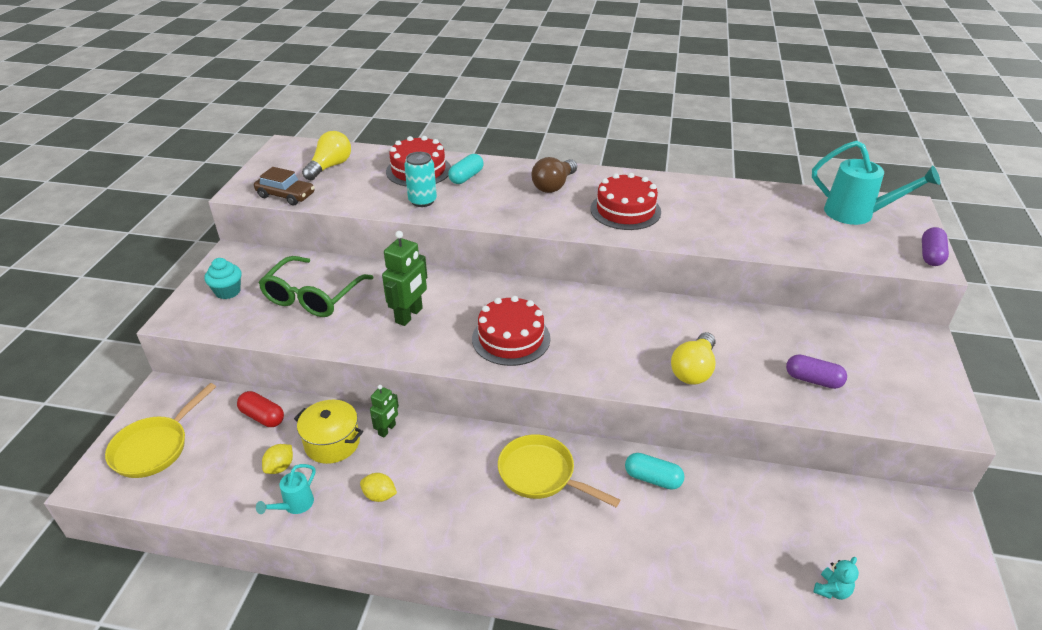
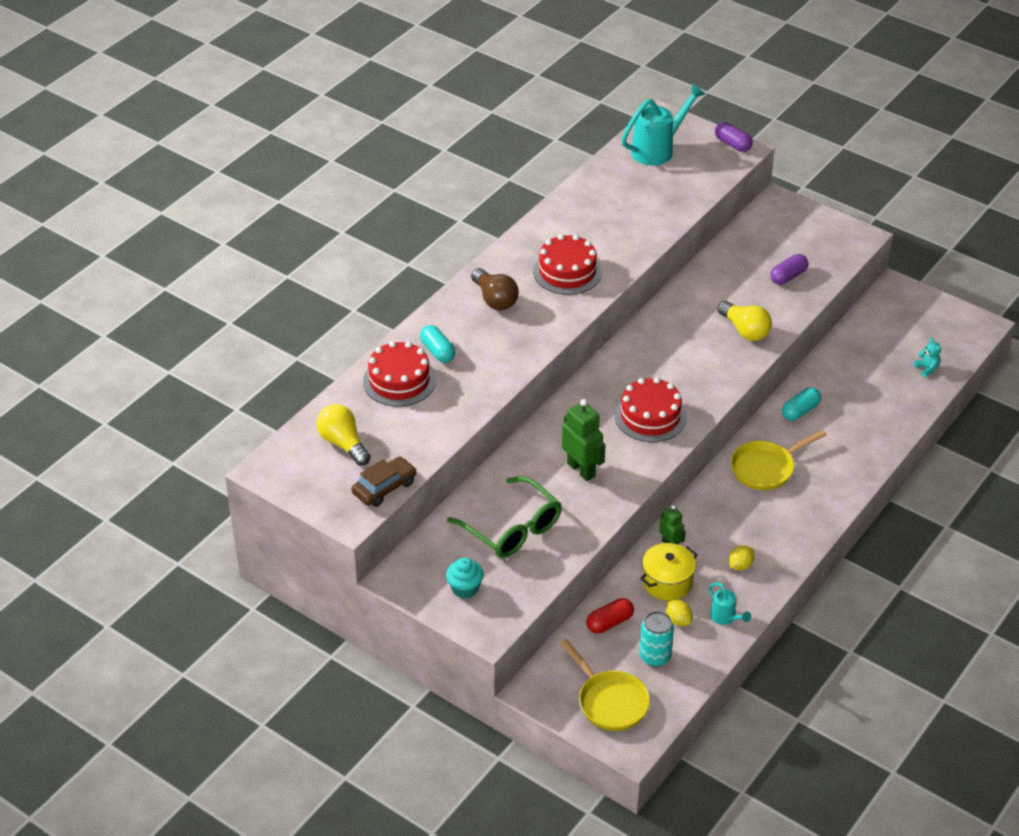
camera: 65 degrees left, 5 degrees up
turquoise can [404,152,437,207] -> turquoise can moved to [639,611,674,667]

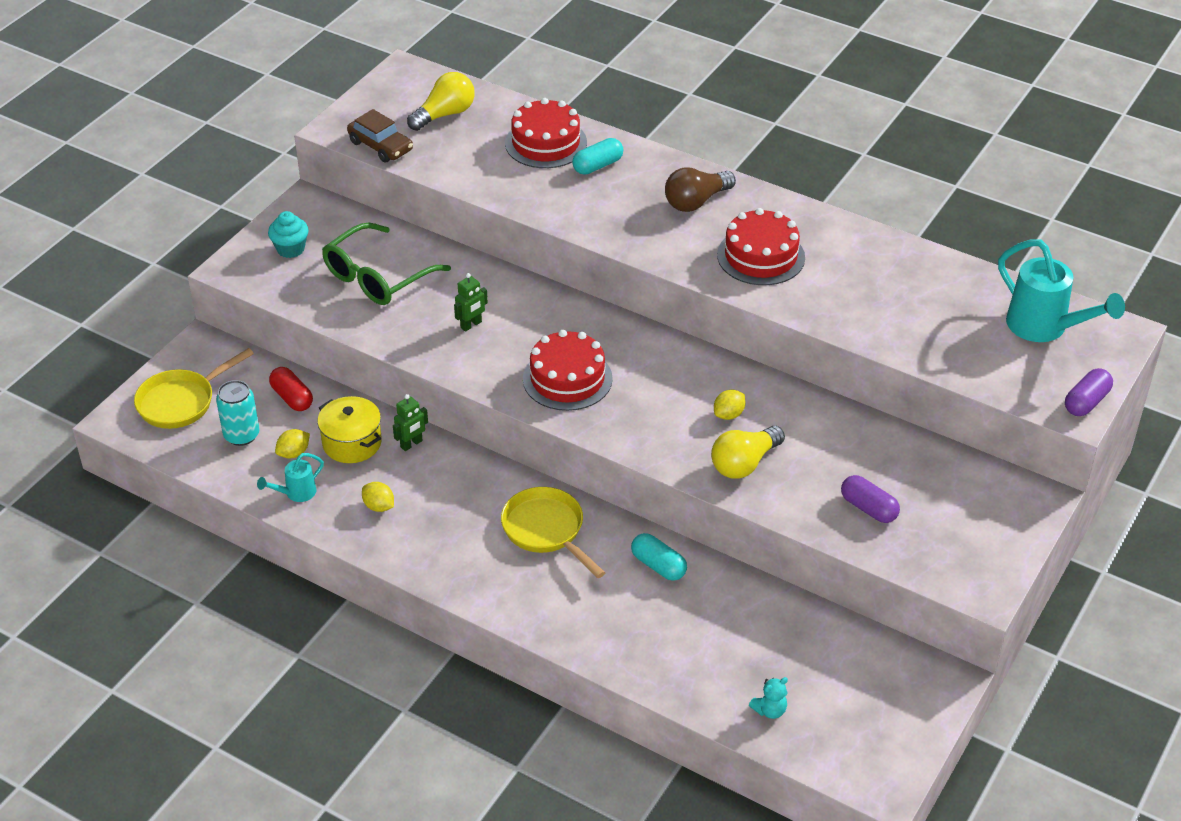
camera: 85 degrees right, 0 degrees up
green robot [562,399,605,481] -> green robot [454,273,488,332], size x0.58
none -> yellow lemon [714,390,746,420]

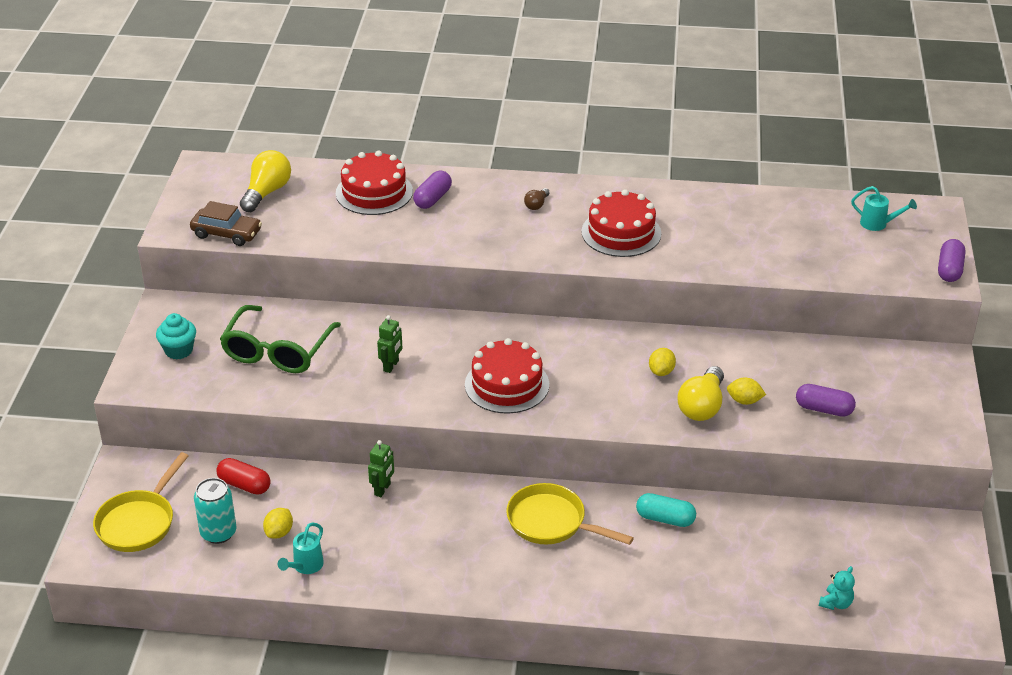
camera: 25 degrees left, 5 degrees down
yellow pot [317,396,382,463] -> none
yellow lemon [362,482,394,512] -> yellow lemon moved to [727,378,766,405]
turquoise capsule [572,138,623,175] -> purple capsule [413,171,452,209]
brown light bulb [665,167,736,212] -> brown light bulb [524,188,550,210], size x0.50
turquoise watering can [998,239,1125,342] -> turquoise watering can [851,186,917,231], size x0.51

